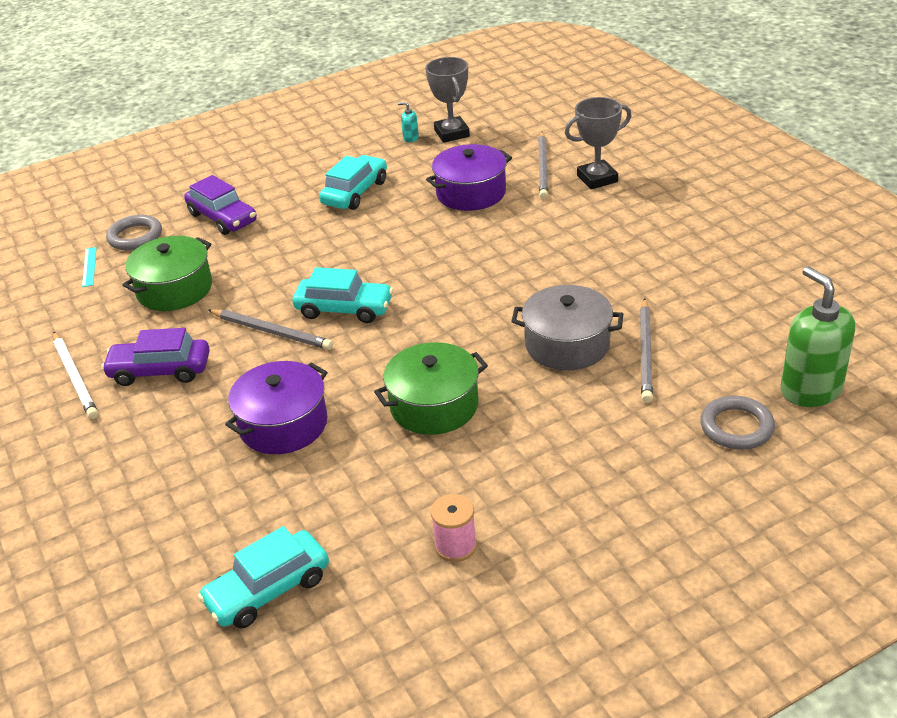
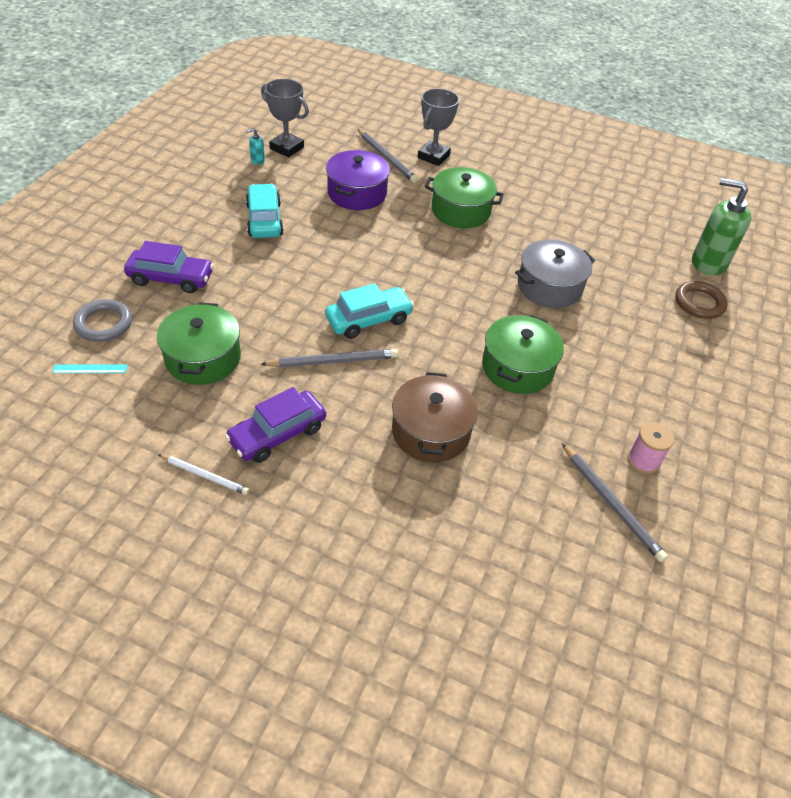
camera: 45 degrees left, 10 degrees up
white pencil [53,332,98,419] -> white pencil [158,454,249,495], size x0.66
turquoise ruler [82,247,97,287] -> turquoise ruler turned 45 degrees counterclockwise [52,364,128,373]
turquoise car [198,526,329,628] -> none
purple pot [225,361,328,454] -> brown pot [392,372,478,462]
grey pencil [640,298,653,403] -> grey pencil moved to [562,443,668,562]
grey ring [700,396,775,450] -> brown ring [675,281,728,319]
none -> green pot [425,167,504,228]

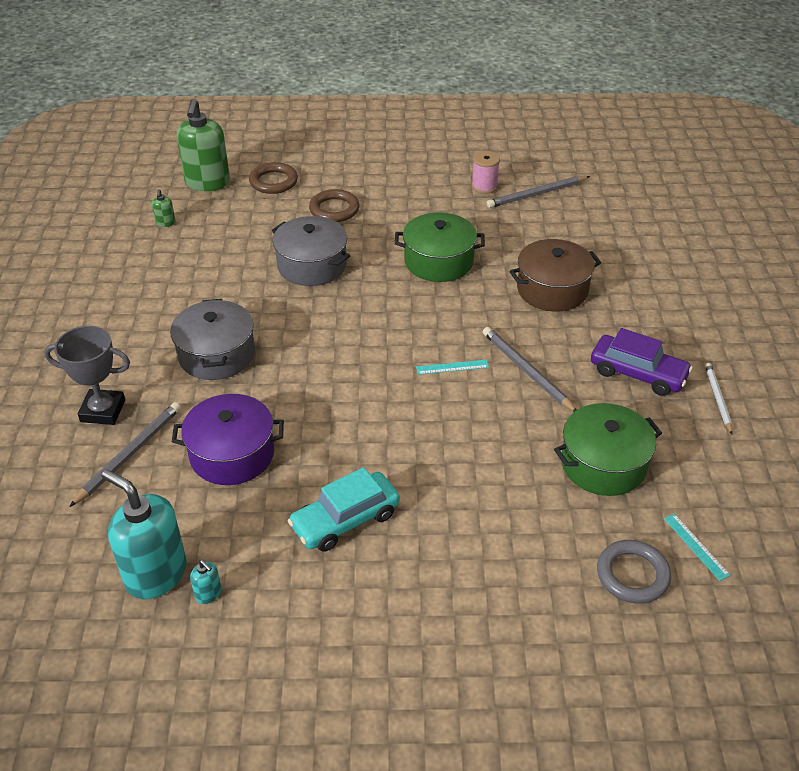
camera: 110 degrees left, 5 degrees down
purple car [124,241,214,293] -> none
grey trophy [261,79,309,157] -> turquoise soap dispenser [102,470,187,599]
turquoise car [325,283,414,339] -> turquoise ruler [416,360,489,375]
green pot [425,167,504,228] -> grey pot [170,299,255,380]
grey pencil [562,443,668,562] -> grey pencil turned 150 degrees counterclockwise [487,176,590,208]
none -> green soap dispenser [152,189,175,227]
none -> brown ring [309,189,360,222]

